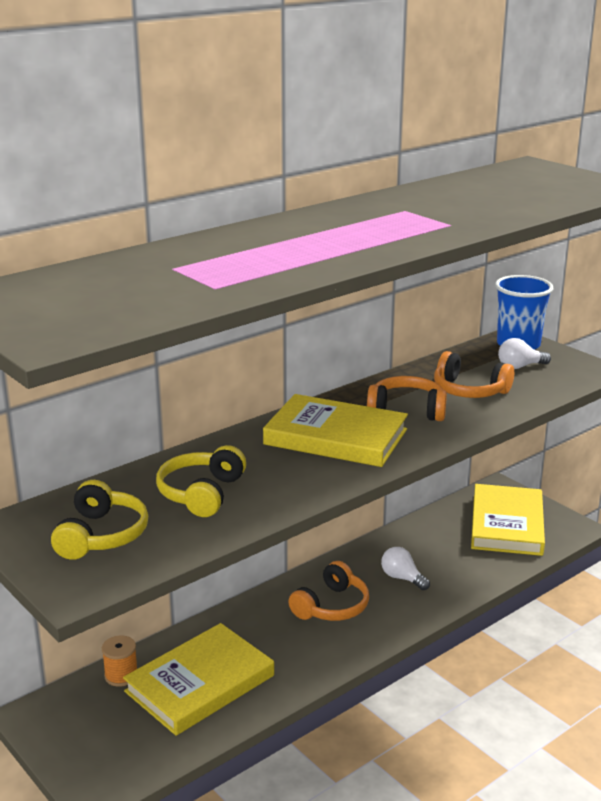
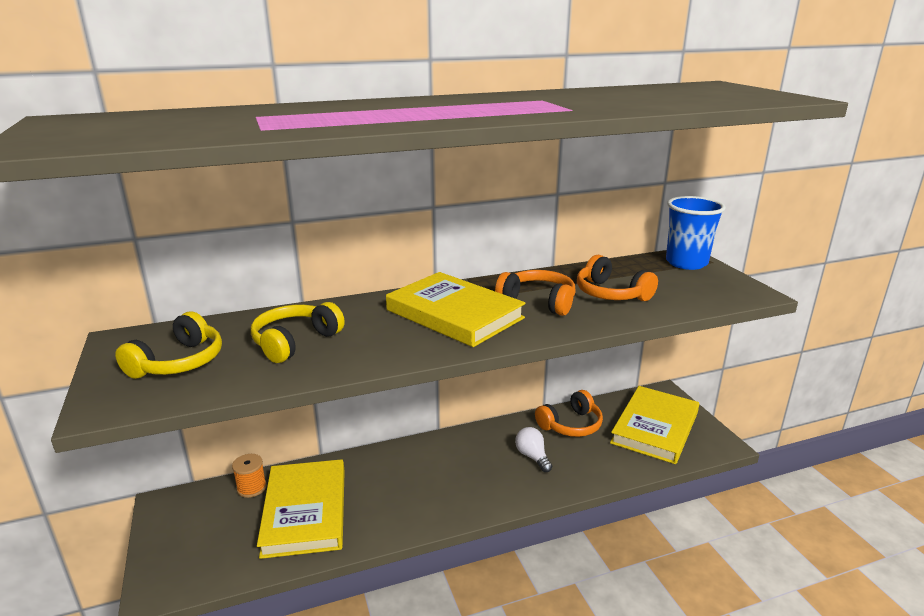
camera: 20 degrees right, 0 degrees up
yellow book [123,623,274,736] -> yellow book turned 75 degrees counterclockwise [257,459,345,559]
orange headphones [288,561,369,621] -> orange headphones moved to [535,390,603,437]
white light bulb [498,338,551,369] -> none

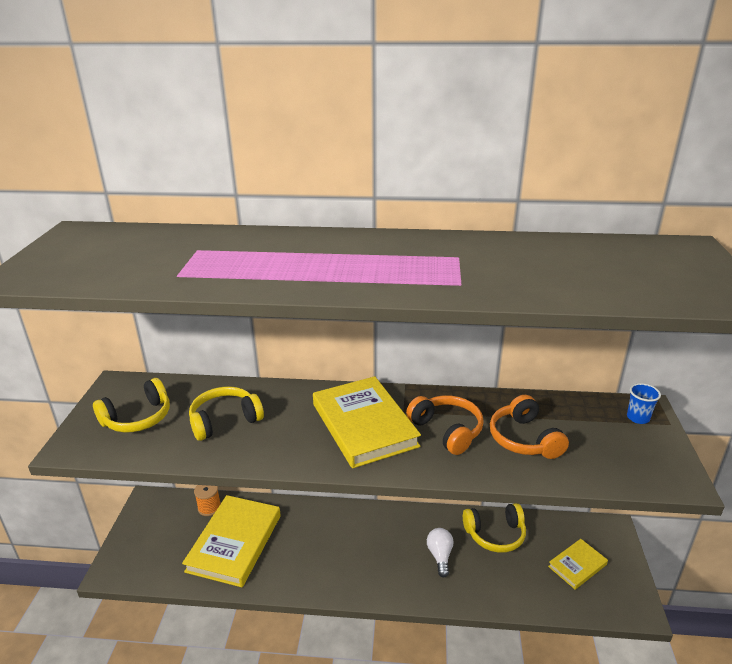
camera: 25 degrees right, 5 degrees up
orange headphones [535,390,603,437] -> yellow headphones [463,504,526,553]
yellow book [610,386,699,464] -> yellow book [548,539,608,590], size x0.52
blue cup [666,196,726,270] -> blue cup [627,383,661,424], size x0.50

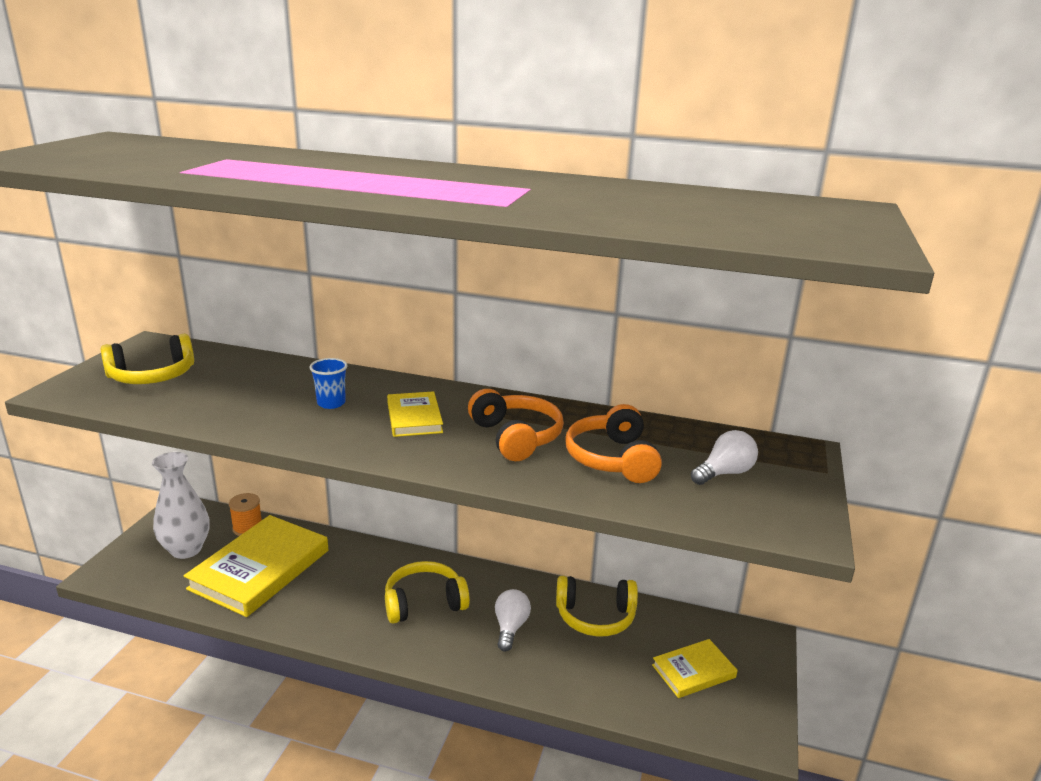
camera: 10 degrees right, 5 degrees down
yellow headphones [189,386,264,441] -> yellow headphones moved to [385,561,470,624]
yellow book [313,376,421,468] -> yellow book [387,391,443,437], size x0.52
blue cup [627,383,661,424] -> blue cup moved to [309,358,348,409]
none -> white vase [152,452,210,559]
none -> white light bulb [691,430,758,485]

